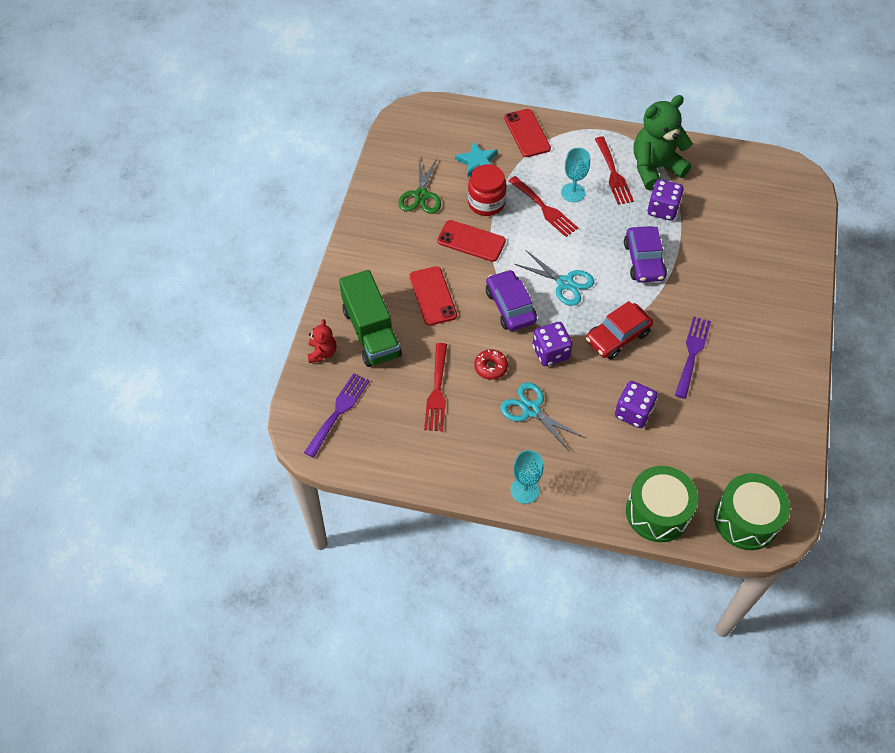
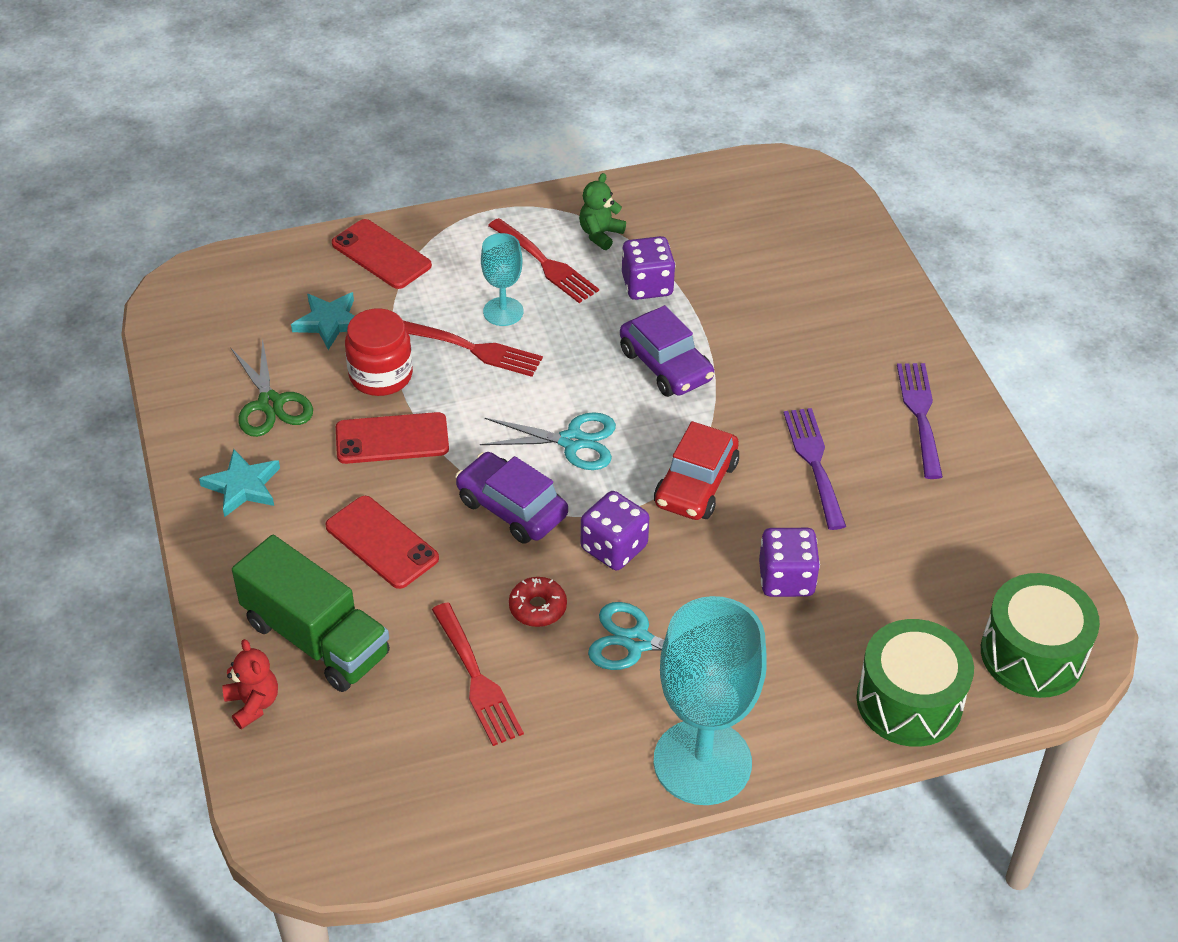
camera: 30 degrees left, 10 degrees down
purple fork [304,373,369,458] -> purple fork moved to [897,363,943,479]
turquoise goblet [511,450,543,504] -> turquoise goblet [654,596,767,805], size x1.98
green teddy bear [634,95,693,191] -> green teddy bear [579,173,626,250], size x0.49
none -> turquoise star [199,449,280,517]

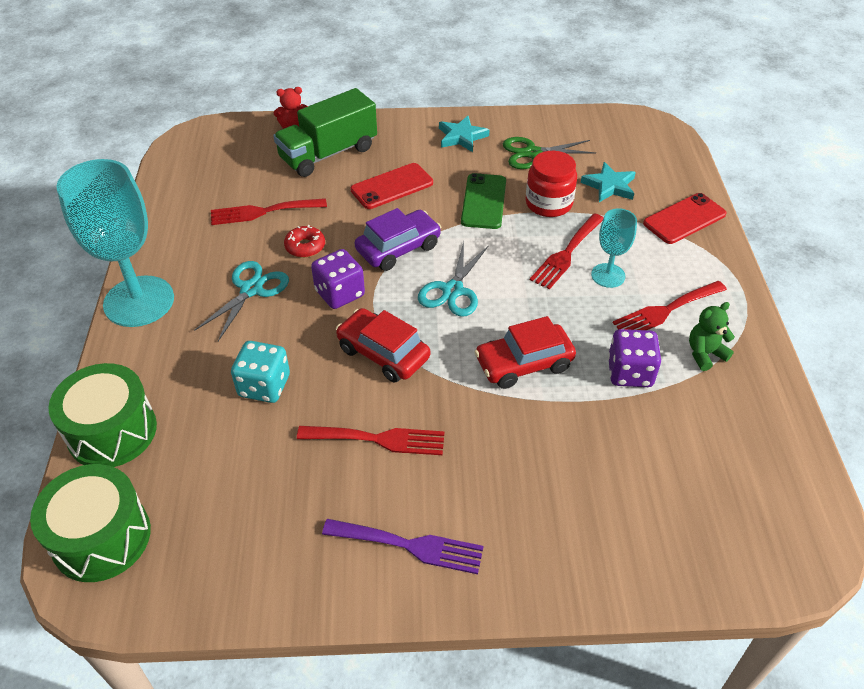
camera: 105 degrees right, 0 degrees up
red phone [336,412,449,464] -> green phone [461,173,506,229]
green teddy bear [579,173,626,250] -> green teddy bear turned 75 degrees counterclockwise [689,302,735,371]
purple car [620,305,714,397] -> red car [474,316,576,389]
purple dice [759,528,820,597] -> turquoise dice [231,341,290,403]
purple fork [784,408,846,530] -> red fork [297,426,445,455]

